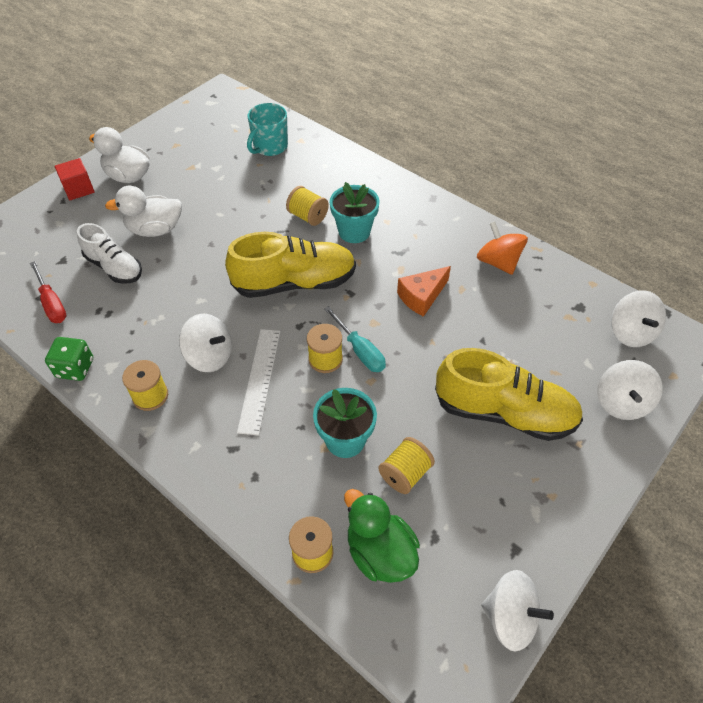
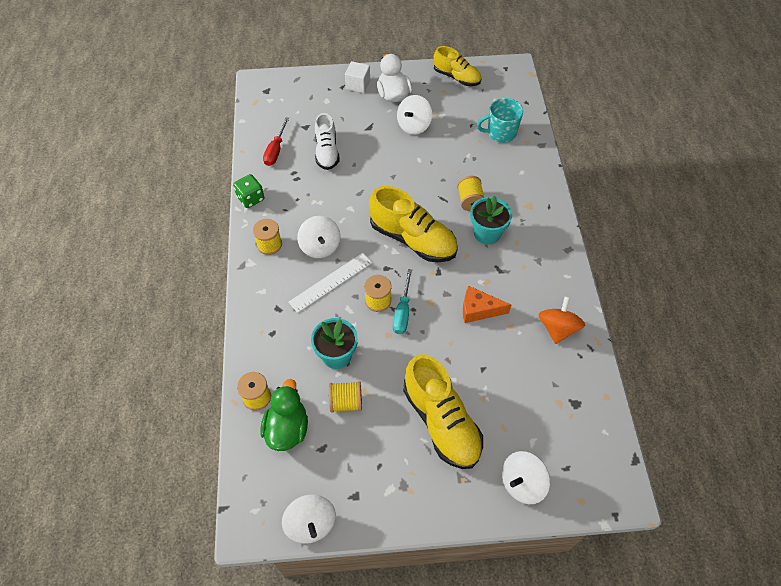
camera: 45 degrees right, 5 degrees up
red cube [55,158,95,200] -> white cube [345,61,370,93]
white duck [105,186,182,237] -> none
white spinning top [611,290,666,347] -> white spinning top moved to [397,95,432,135]
none -> yellow shoe [434,46,481,86]

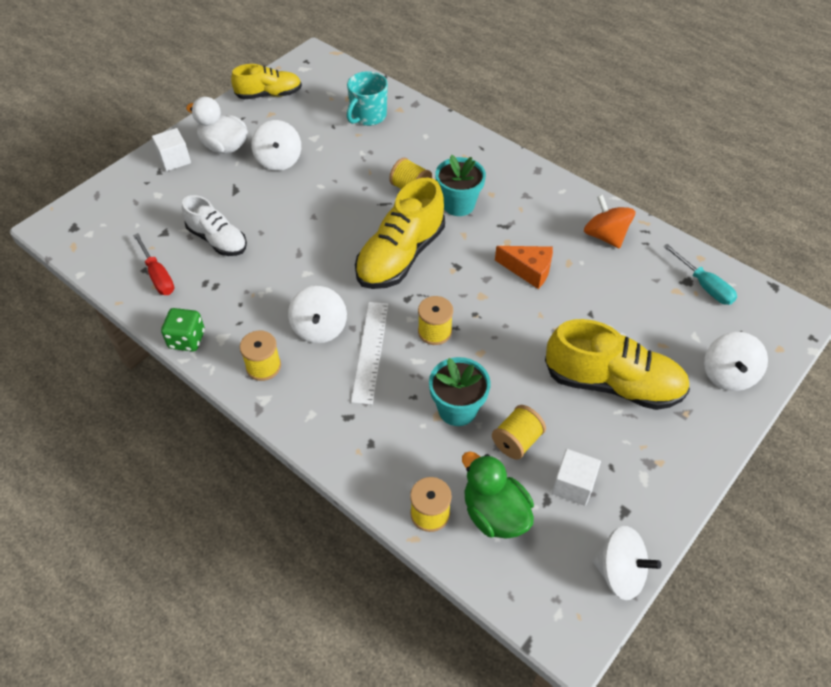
camera: 45 degrees left, 5 degrees down
white spinning top [297,216,341,258] -> white spinning top turned 60 degrees clockwise [288,286,347,343]
yellow shoe [369,186,458,262] -> yellow shoe turned 135 degrees clockwise [355,178,445,289]
turquoise screwdriver [393,269,412,334] -> turquoise screwdriver moved to [663,244,737,305]
orange cheese [463,286,511,323] -> orange cheese turned 120 degrees counterclockwise [495,246,553,289]
none -> white cube [552,449,601,506]

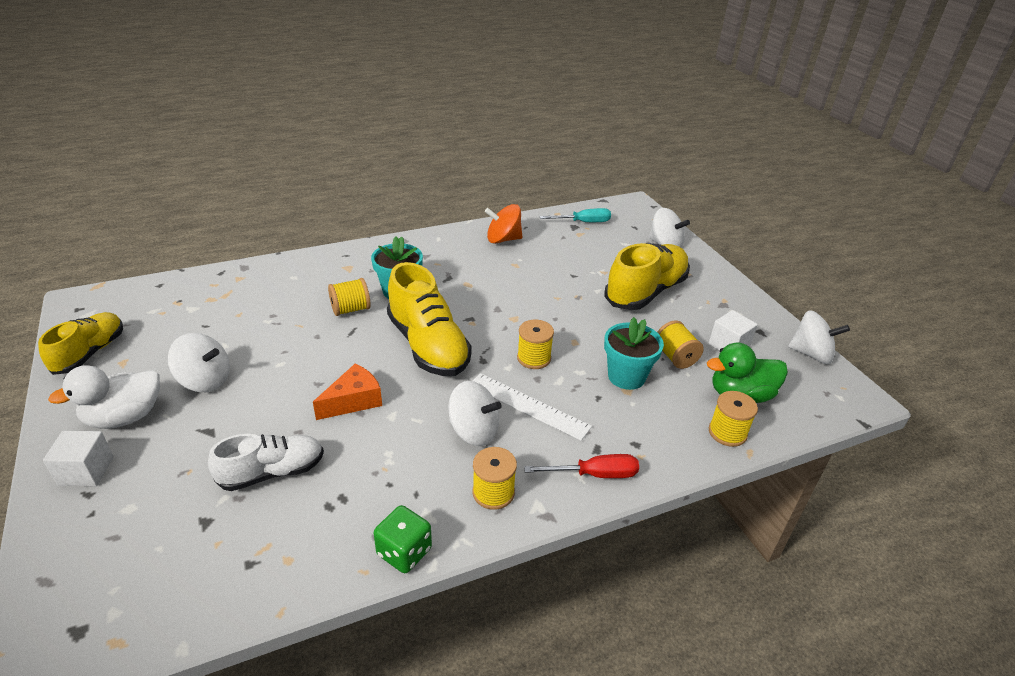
camera: 65 degrees left, 15 degrees down
red screwdriver [133,233,174,295] -> red screwdriver moved to [524,454,639,478]
turquoise mug [347,71,388,126] -> none
orange cheese [495,246,553,289] -> orange cheese moved to [313,363,382,420]
white spinning top [593,526,661,600] -> white spinning top turned 60 degrees clockwise [788,310,850,364]

